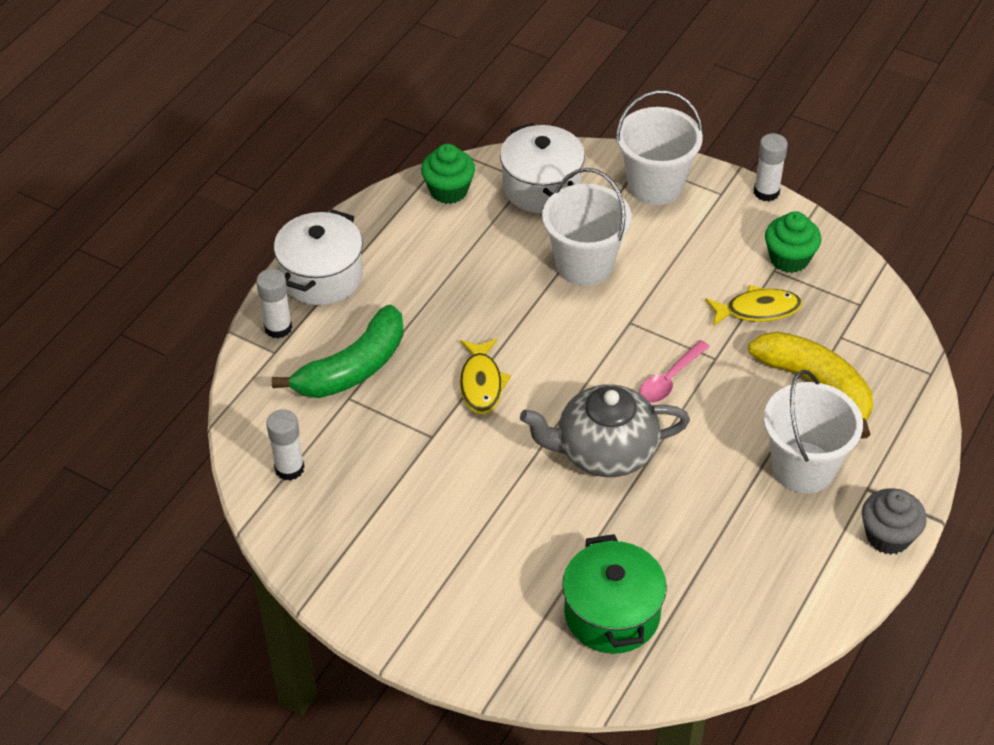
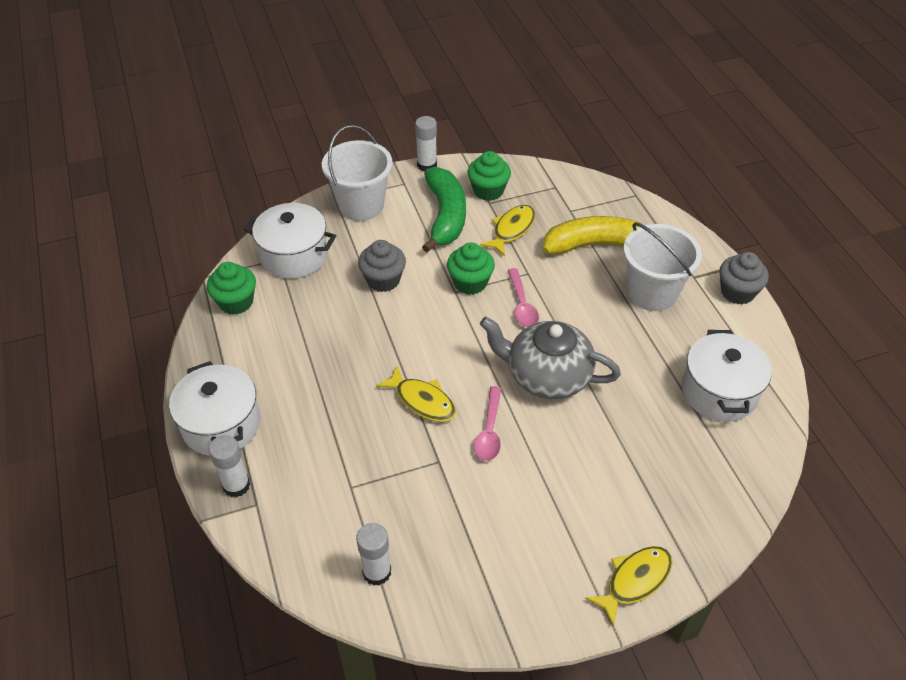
camera: 50 degrees left, 0 degrees up
green banana [272,305,404,398] -> green banana moved to [422,167,466,253]
grey teapot [520,384,690,477] -> grey teapot turned 75 degrees clockwise [480,317,621,399]
white bucket [542,168,631,286] -> grey cupcake [358,240,406,292]
green pot [562,534,667,654] -> none
none -> green cupcake [447,242,495,295]
none -> pink spoon [474,386,502,461]
none -> yellow fish [585,546,672,627]
none -> white pot [682,330,772,422]

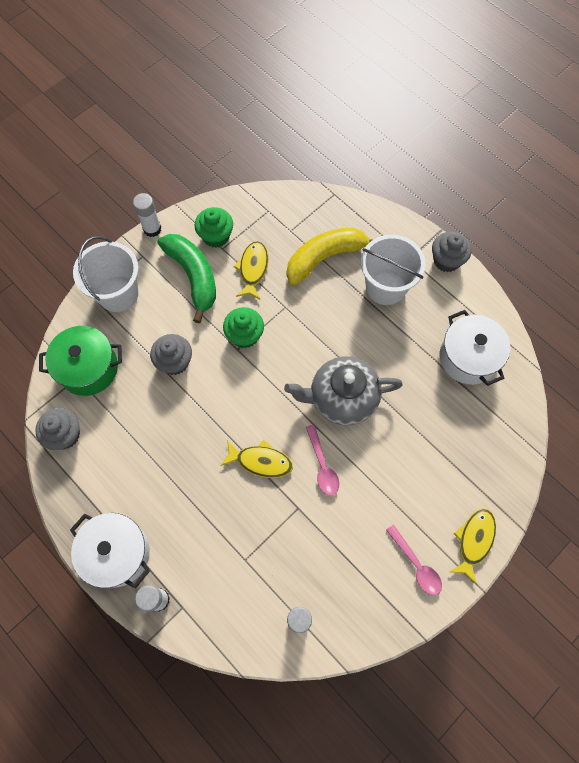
camera: 25 degrees left, 20 degrees up
green cupcake [207,262,256,315] -> grey cupcake [35,408,80,450]
white pot [244,203,336,279] -> green pot [39,326,122,396]
pink spoon [508,268,539,328] -> pink spoon moved to [386,525,442,595]

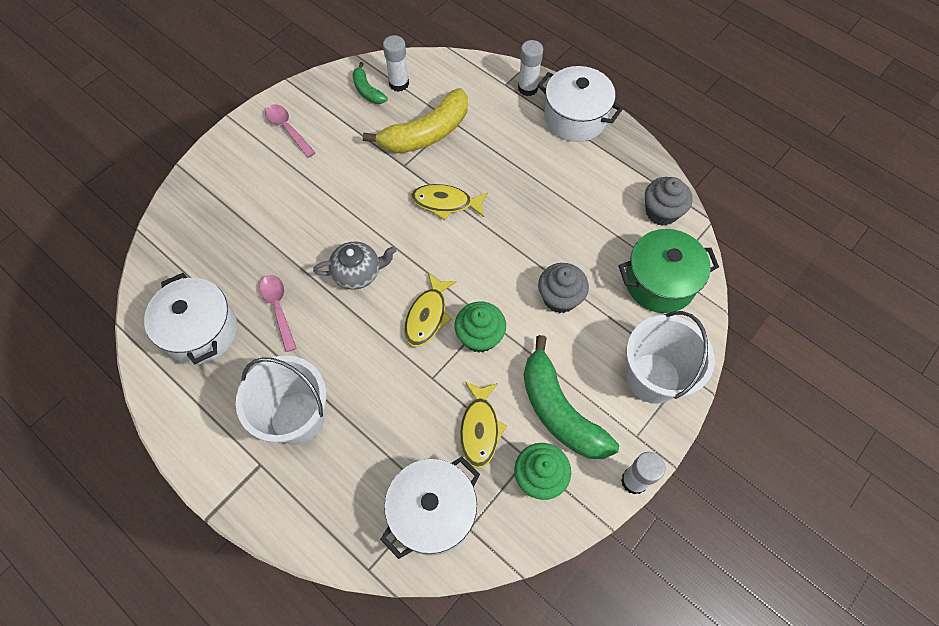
camera: 175 degrees right, 5 degrees down
grey teapot [284,356,403,425] -> grey teapot [313,241,397,290], size x0.62
yellow banana [287,228,372,286] -> yellow banana moved to [363,88,468,153]
pink spoon [306,425,339,496] -> pink spoon moved to [259,275,296,352]
grey cupcake [432,232,471,272] -> none
yellow fish [450,508,496,585] -> yellow fish moved to [404,272,457,347]
none -> green banana [353,62,388,104]
none -> white pot [380,456,480,559]

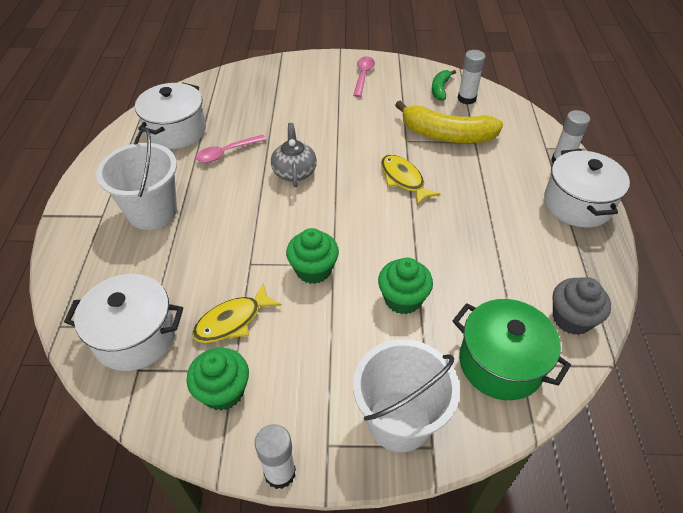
camera: 50 degrees right, 15 degrees down
pink spoon [259,275,296,352] -> pink spoon turned 150 degrees counterclockwise [196,135,266,163]
grey teapot [313,241,397,290] -> grey teapot turned 135 degrees counterclockwise [271,123,317,187]
yellow fish [404,272,457,347] -> none
green banana [523,335,619,459] -> none
grey cupcake [538,263,589,313] -> green cupcake [378,257,433,314]

